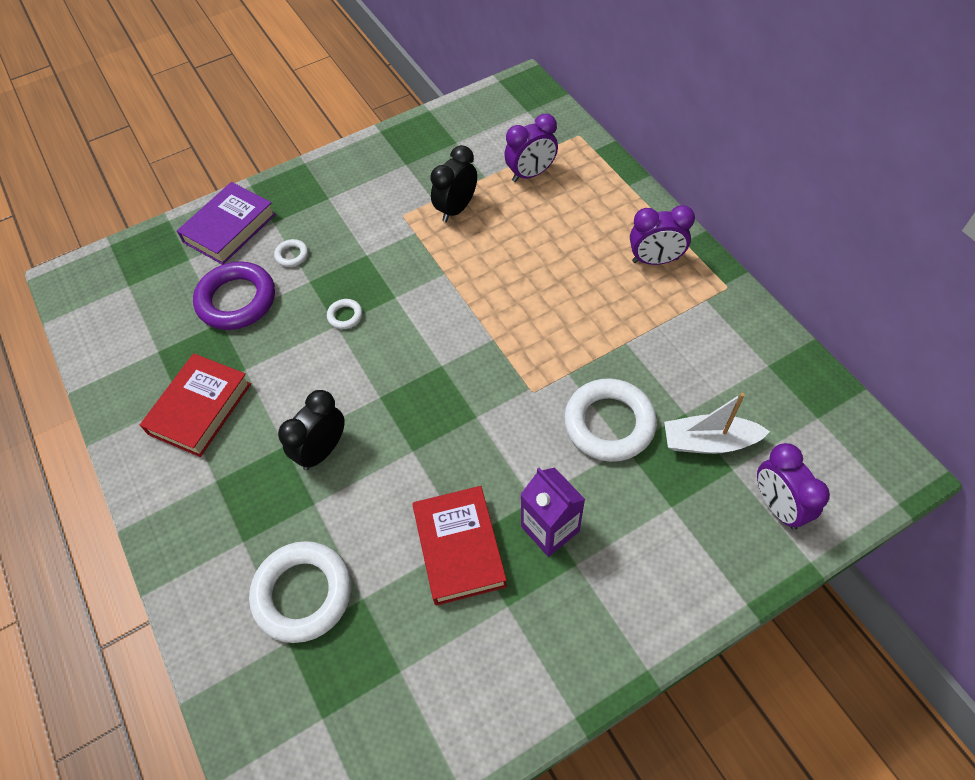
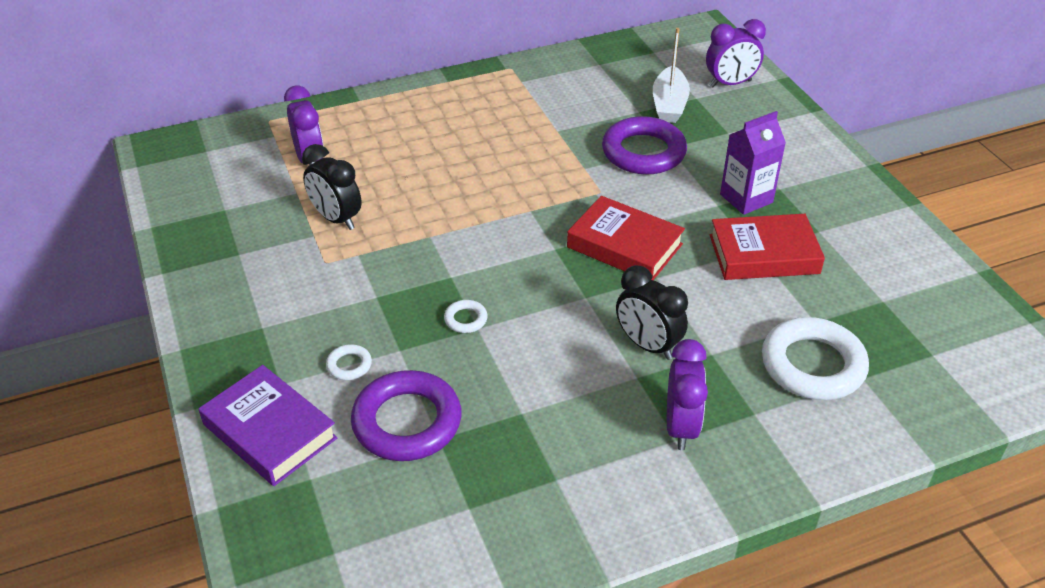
camera: 85 degrees left, 15 degrees down
red book [140,353,251,457] -> red book moved to [567,196,685,280]
white ring [564,378,657,462] -> purple ring [602,116,687,175]
purple clock [630,205,695,265] -> purple clock moved to [667,339,708,450]

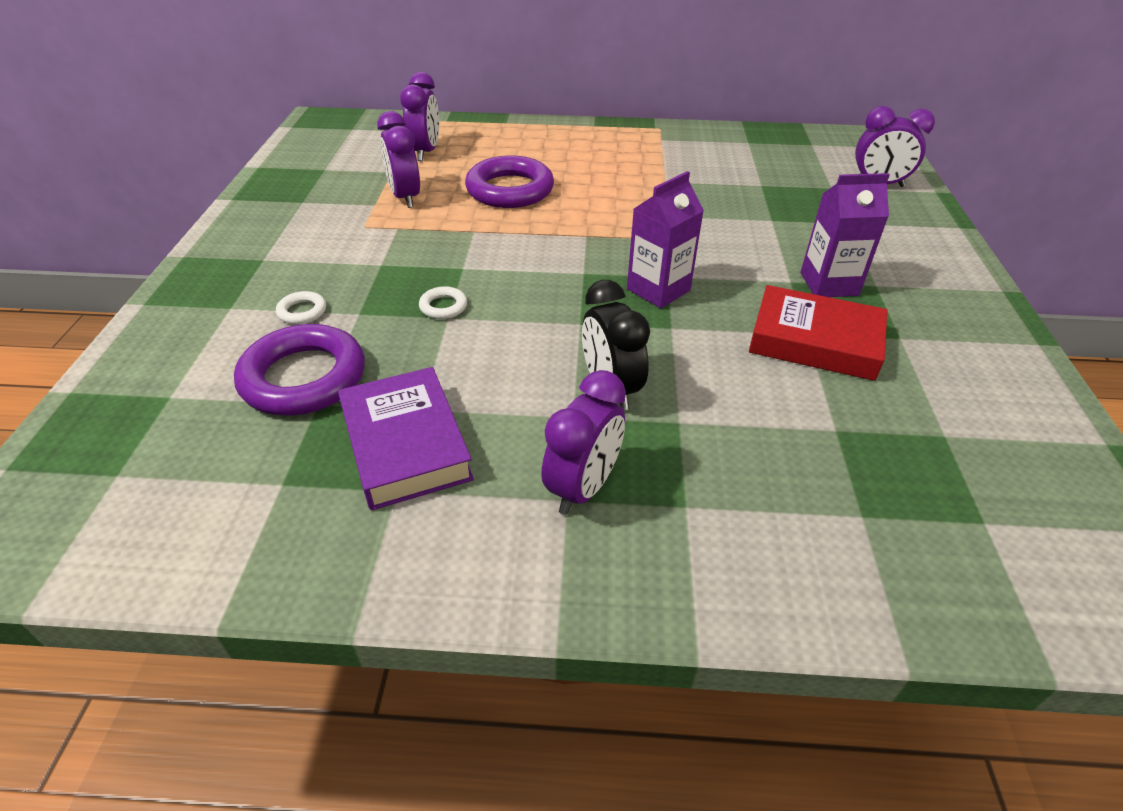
camera: 25 degrees right, 0 degrees up
purple book [199,365,337,486] -> purple book moved to [338,367,474,511]
black clock [302,144,362,230] -> purple clock [377,111,420,208]
red book [567,196,685,280] -> purple carton [627,171,704,308]
purple ring [602,116,687,175] -> purple ring moved to [465,156,554,208]
white boat [653,28,690,123] -> none
white ring [762,317,869,400] -> none

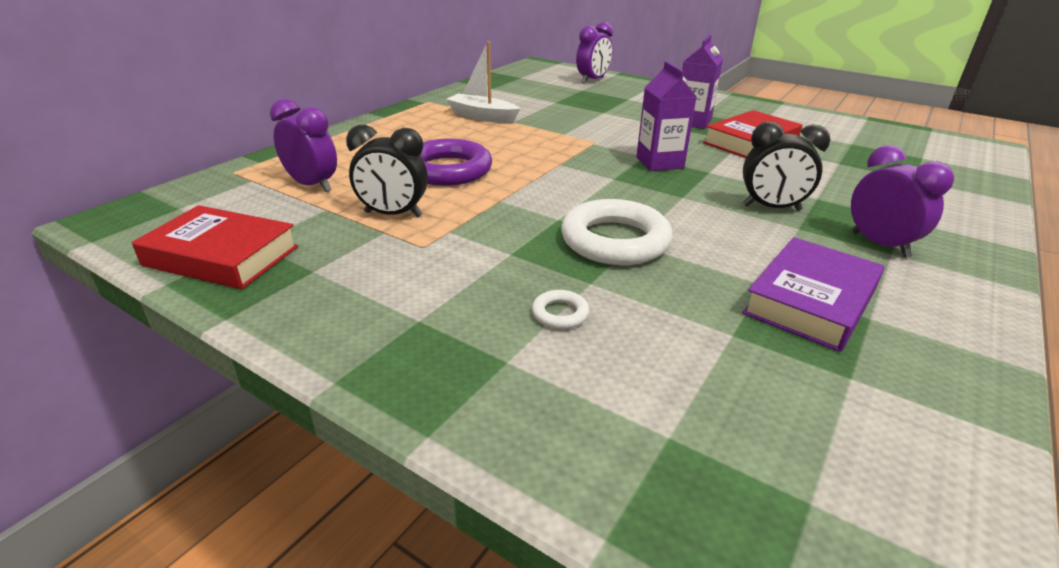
camera: 60 degrees left, 10 degrees down
purple ring [234,324,365,415] -> none
purple book [338,367,474,511] -> purple book turned 60 degrees counterclockwise [742,237,885,352]
purple clock [377,111,420,208] -> black clock [346,125,428,218]
white ring [419,286,467,319] -> white ring [561,199,673,265], size x2.30
none -> red book [132,205,298,290]
none -> white boat [446,41,520,123]

